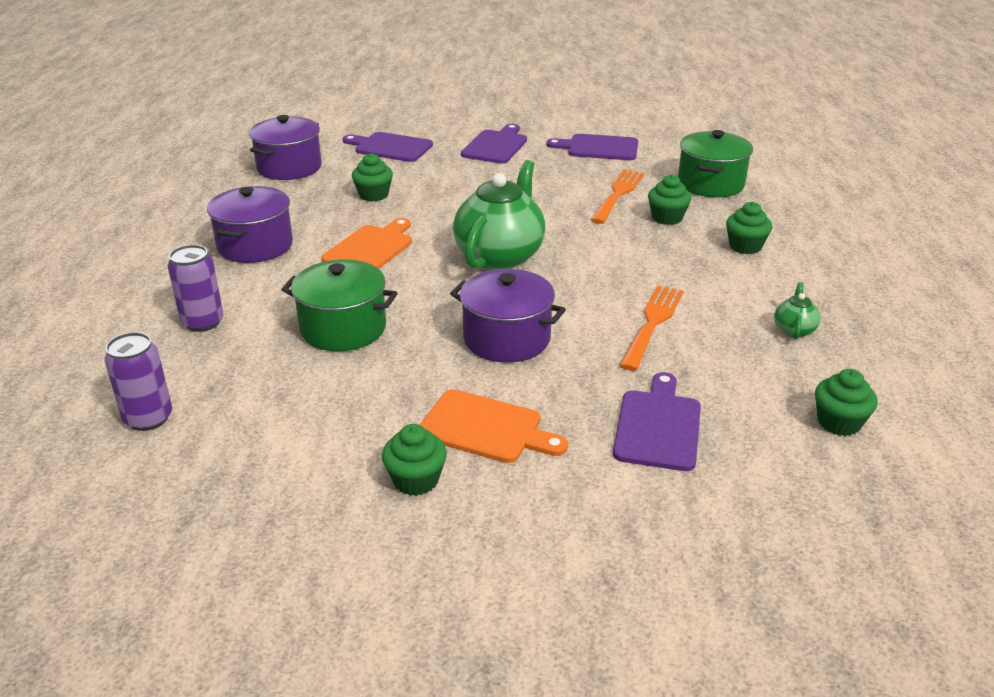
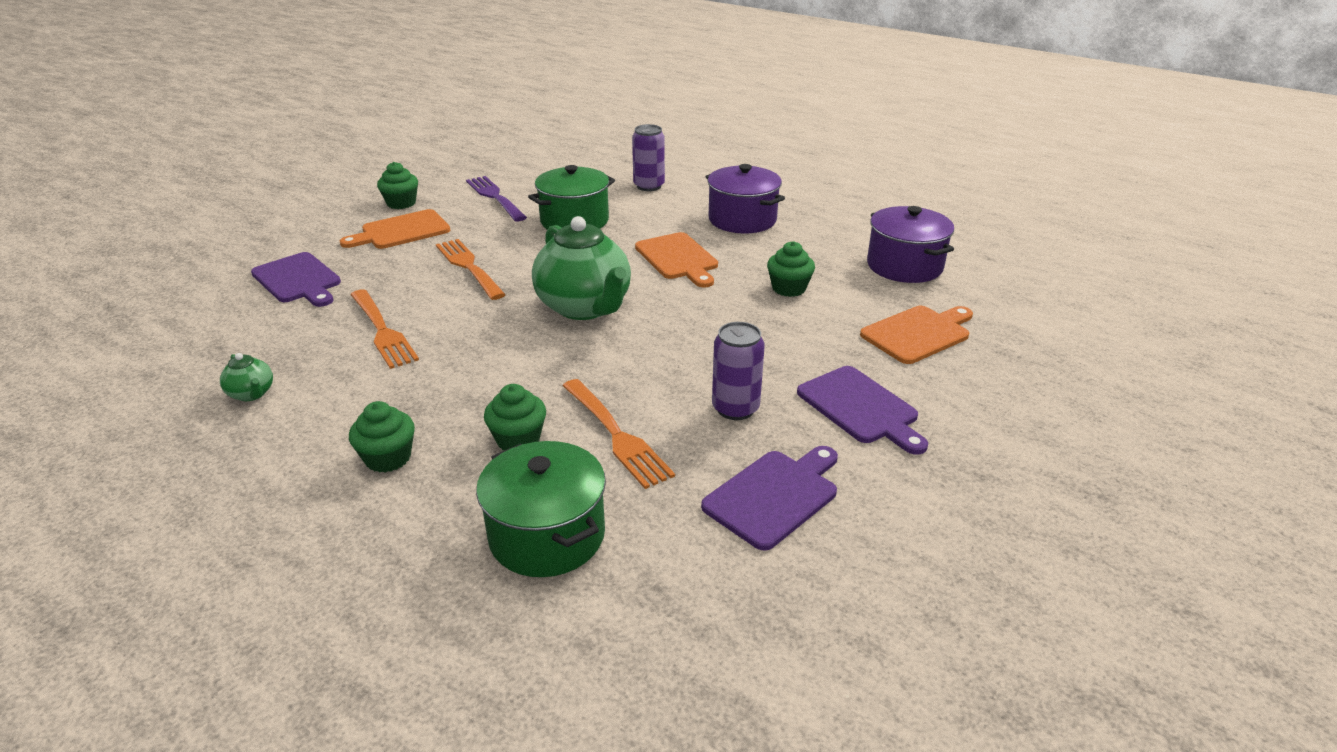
camera: 125 degrees right, 0 degrees up
purple can [104,332,172,431] -> purple can moved to [712,322,765,420]
purple cutting board [342,132,433,162] -> orange cutting board [860,306,973,364]
purple pot [450,269,566,363] -> orange fork [436,239,506,300]
green cupcake [815,369,878,436] -> none
none -> purple fork [466,176,527,221]

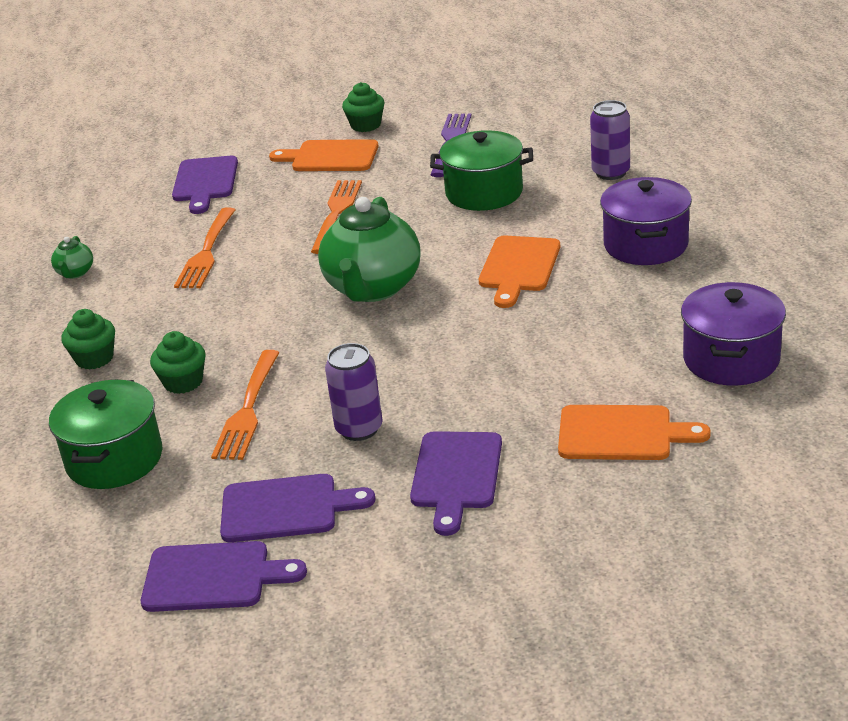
camera: 45 degrees right, 0 degrees up
green cupcake [767,241,815,297] -> none
none -> purple cutting board [141,541,307,612]

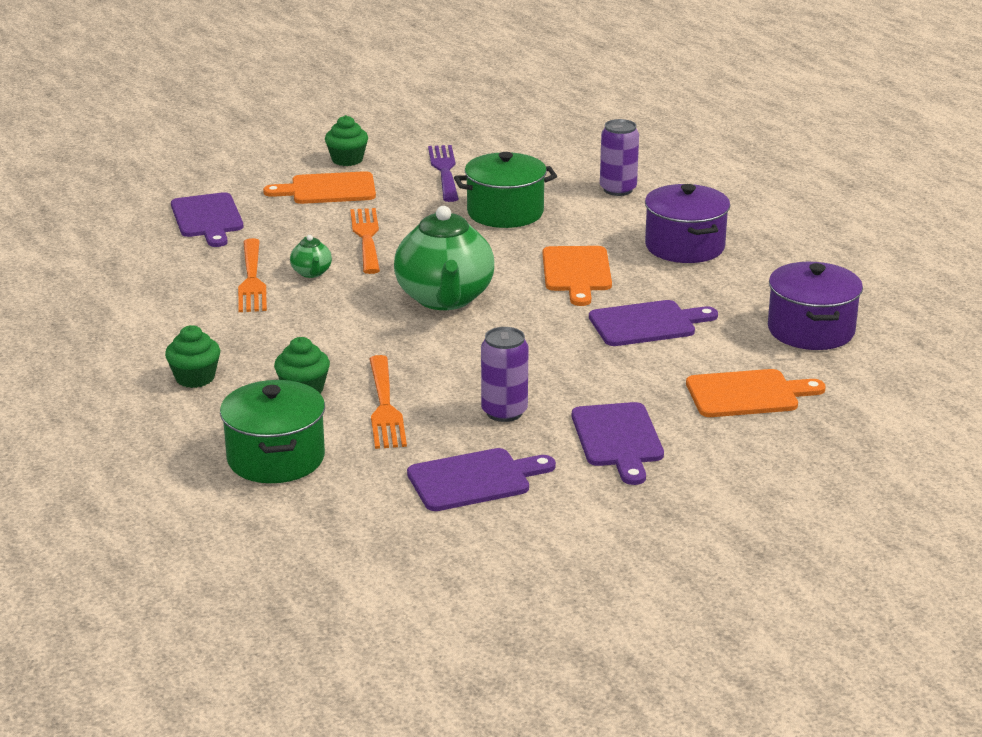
camera: 20 degrees left, 5 degrees down
green teapot [51,236,93,279] -> green teapot moved to [290,235,332,278]
purple cutting board [141,541,307,612] -> purple cutting board moved to [589,300,718,346]

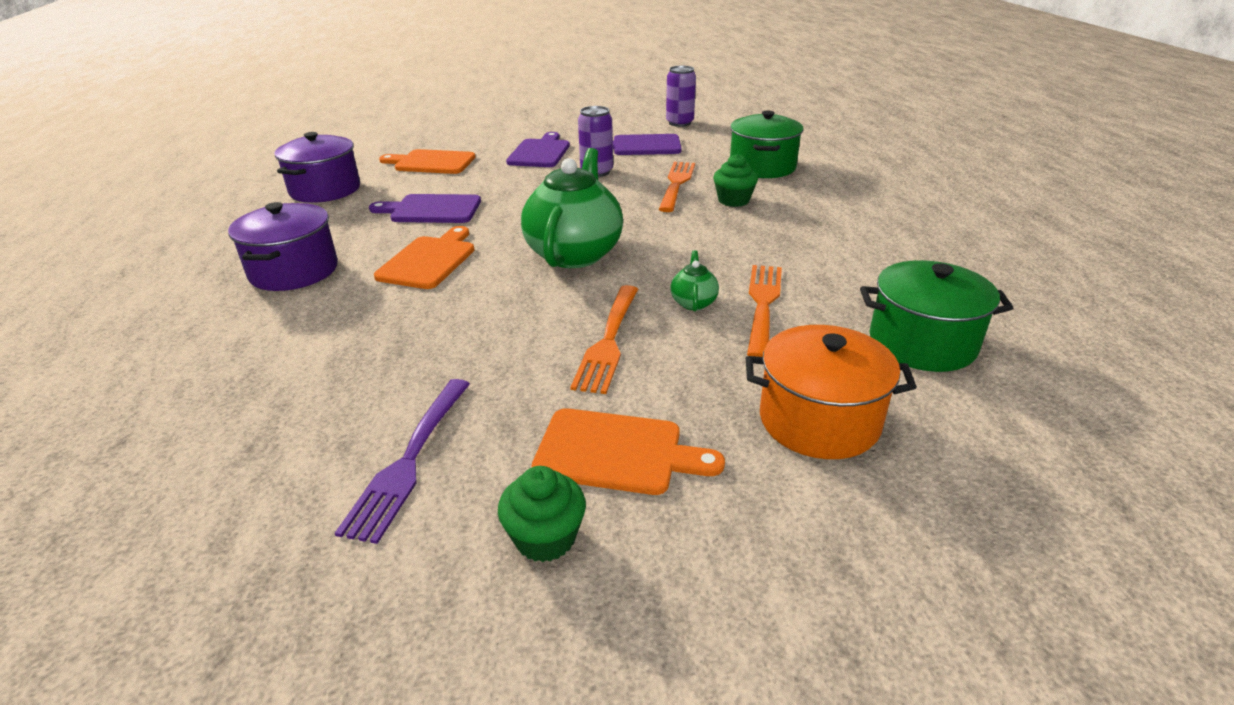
camera: 160 degrees left, 5 degrees up
green cupcake [165,325,220,388] -> none
purple cutting board [171,192,243,247] -> orange pot [746,325,917,459]
green pot [454,152,557,228] -> green pot moved to [860,260,1013,372]
purple can [600,119,639,196] -> purple can moved to [666,66,696,127]

